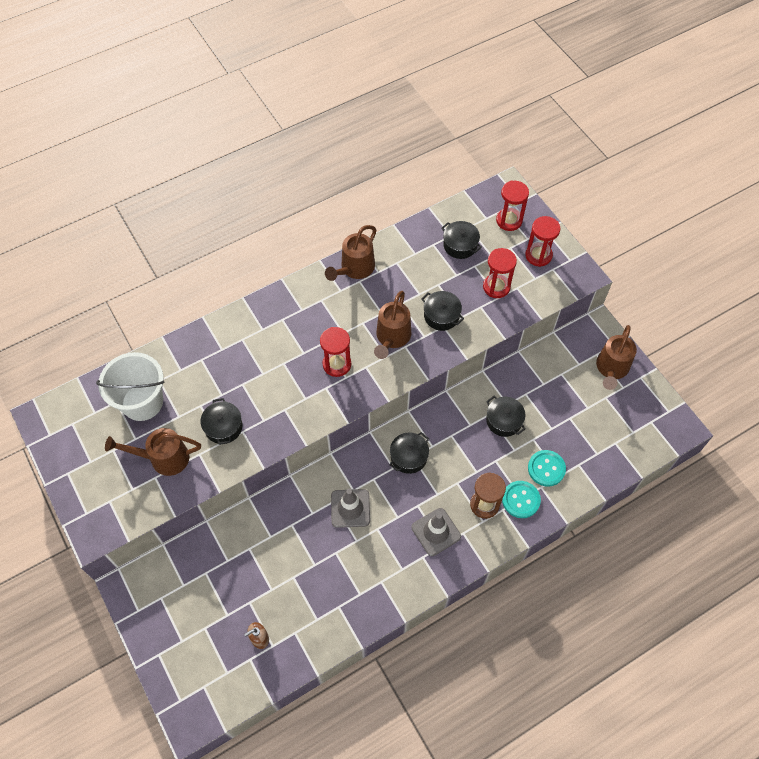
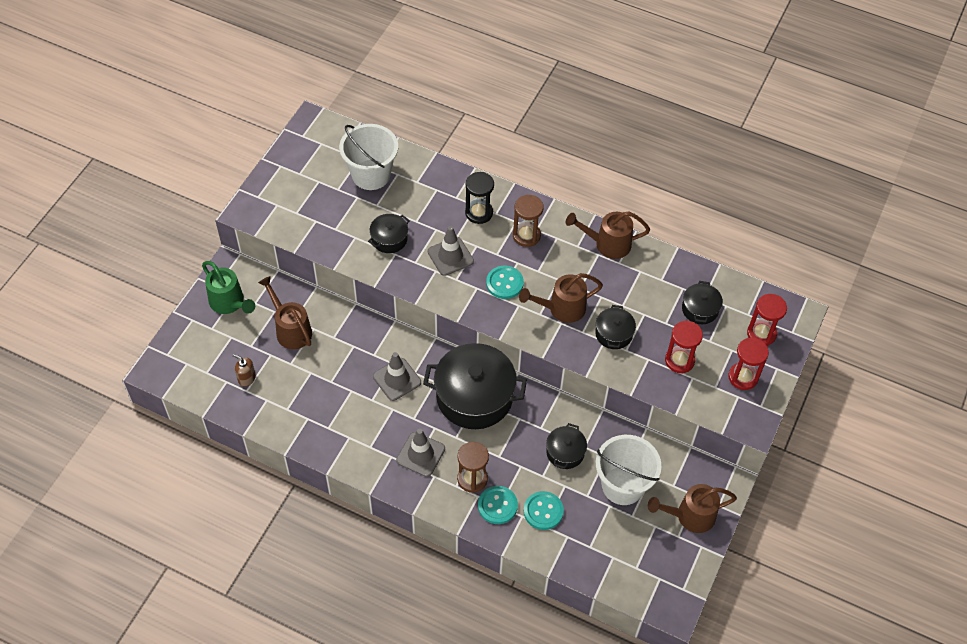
camera: 55 degrees right, 5 degrees down
brown watering can [105,428,201,476] -> brown watering can moved to [258,276,312,349]
red hourglass [320,327,351,377] -> turquoise button [486,266,524,299]
black pot [390,432,429,474] -> black pot [423,343,527,429], size x2.05
none -> green watering can [202,261,255,314]
none -> grey traffic cone [428,226,474,276]
none -> black hourglass [465,172,494,224]
none -> brown hourglass [513,195,544,247]
none -> white bucket [596,435,661,505]

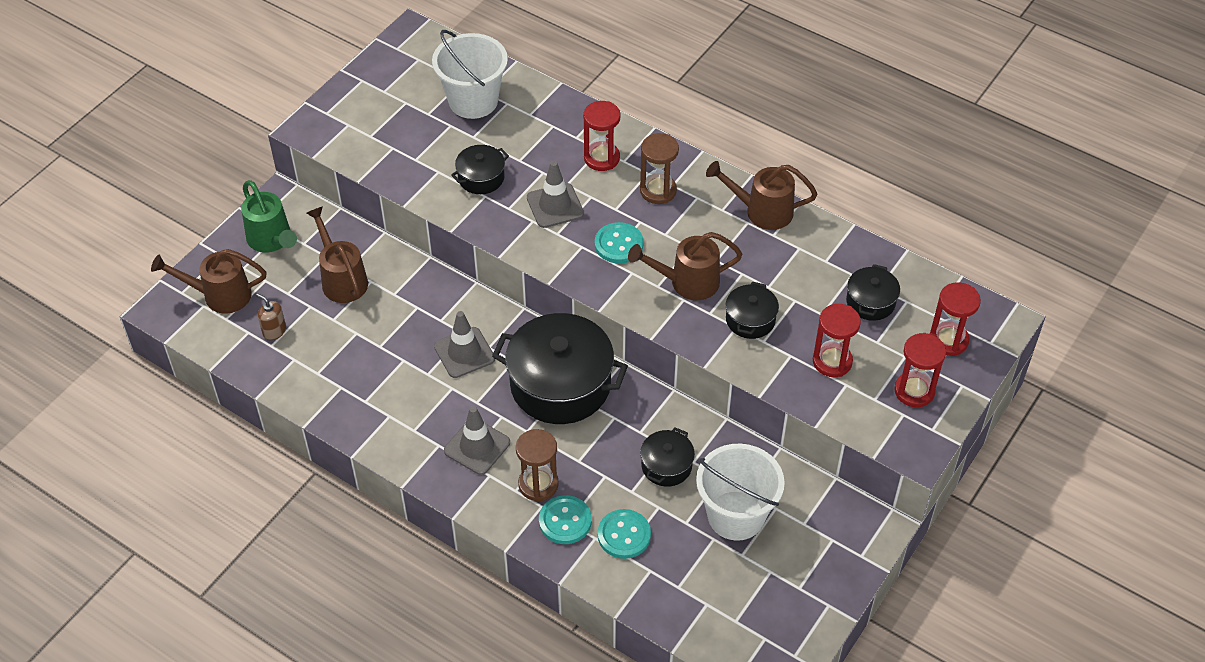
camera: 10 degrees right, 5 degrees down
black hourglass [465,172,494,224] -> red hourglass [583,101,620,171]
brown watering can [648,484,737,533] -> brown watering can moved to [151,249,267,314]

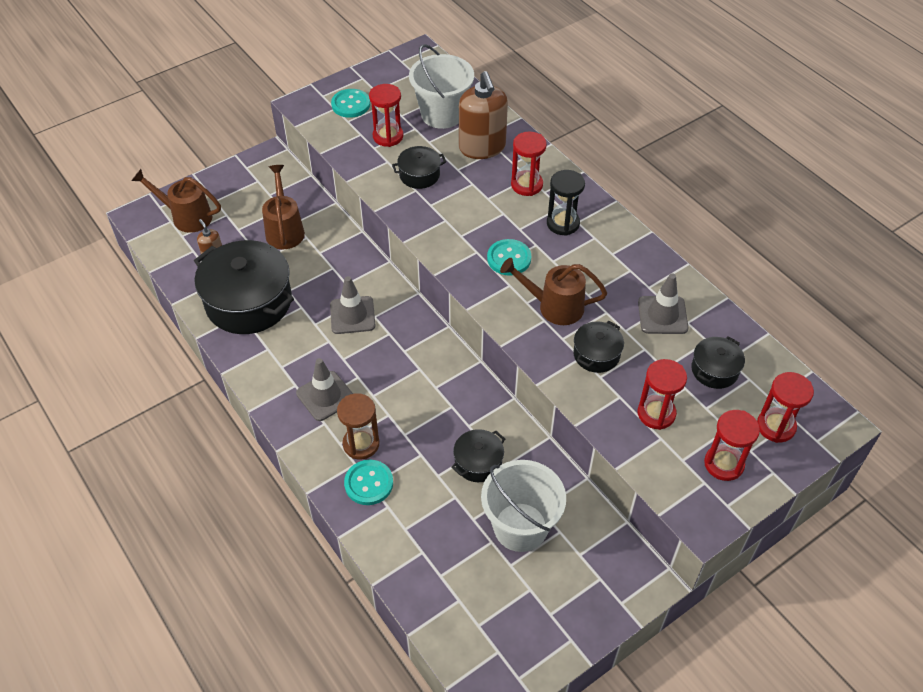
camera: 20 degrees right, 0 degrees up
green watering can [241,180,297,252] -> none
black pot [492,313,628,424] -> black pot moved to [194,240,294,334]
grey traffic cone [527,161,584,228] -> grey traffic cone moved to [638,274,689,334]
turquoise button [598,509,651,559] -> turquoise button moved to [331,89,370,118]
brown hourglass [640,133,679,204] -> black hourglass [547,170,585,236]
brown watering can [706,161,817,230] -> none
none -> red hourglass [369,84,403,147]
none -> brown soap dispenser [459,71,508,159]

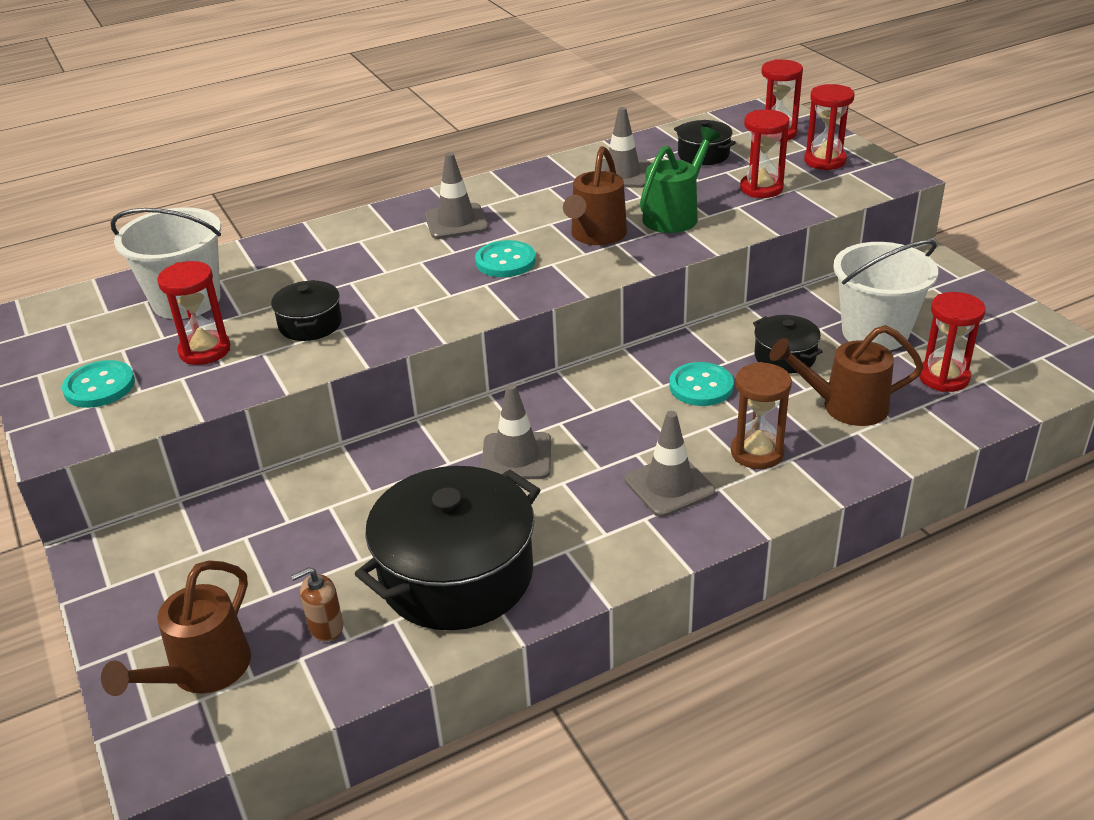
camera: 80 degrees left, 15 degrees down
brown watering can [262,165,305,249] -> brown watering can moved to [770,325,924,426]
turquoise button [344,460,393,505] -> turquoise button moved to [669,362,734,406]
brown soap dispenser [459,71,508,159] -> none
red hourglass [511,132,547,196] -> red hourglass moved to [919,292,985,392]
black hourglass [547,170,585,236] -> grey traffic cone [425,152,488,239]
black pot [573,321,624,373] -> green watering can [640,127,721,233]

